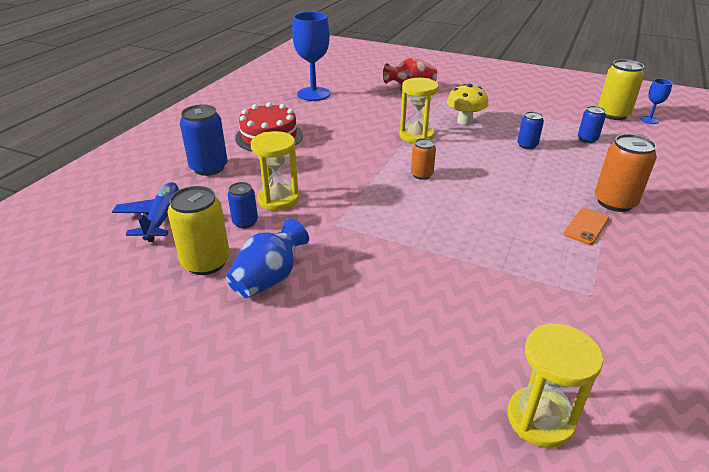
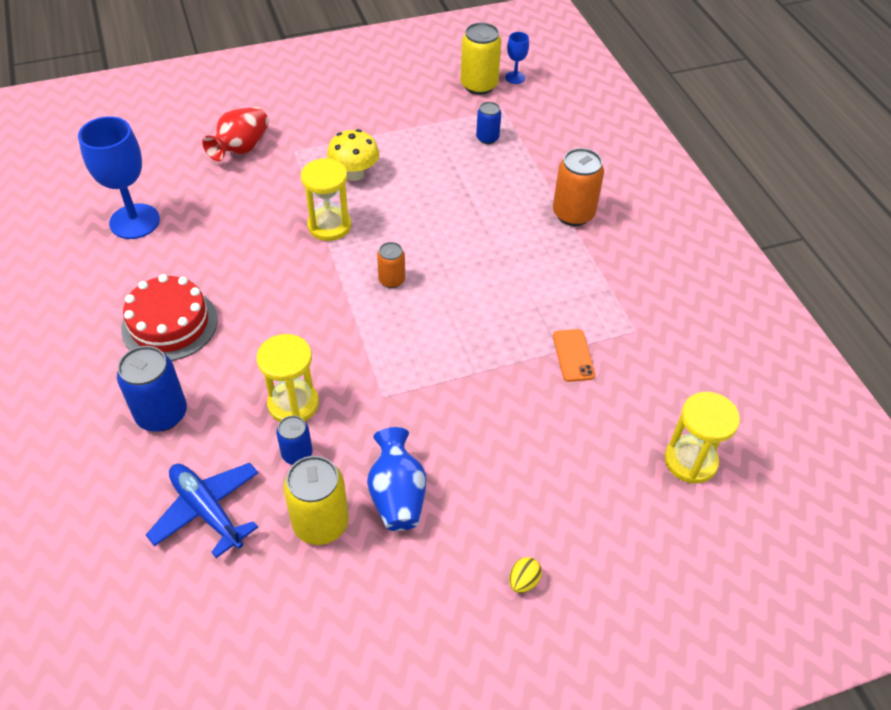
camera: 45 degrees left, 15 degrees up
blue can [517,111,544,150] -> none
orange phone [564,208,609,245] -> orange phone moved to [553,329,595,382]
none -> yellow egg [509,557,542,593]

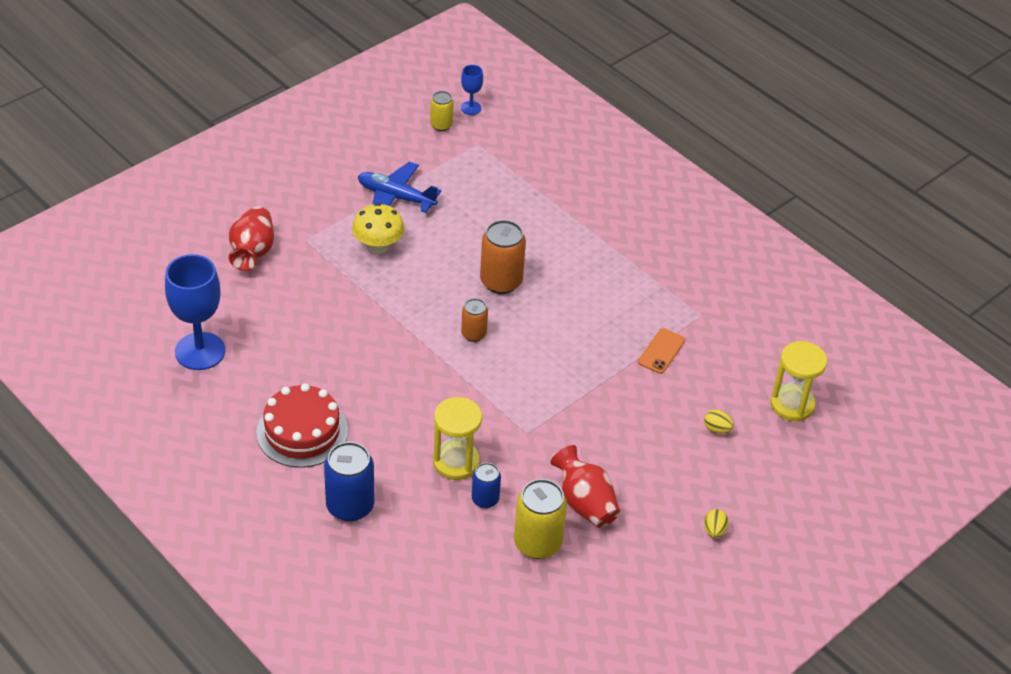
camera: 25 degrees left, 5 degrees down
blue plane [146,463,258,558] -> blue plane moved to [358,162,441,213]
yellow hourglass [301,158,351,241] -> none
blue vase [367,427,426,531] -> red vase [550,445,620,528]
yellow can [460,22,501,95] -> yellow can [430,91,454,131], size x0.58
blue can [476,102,501,144] -> none
orange can [553,148,604,226] -> orange can moved to [480,220,526,294]
orange phone [553,329,595,382] -> orange phone turned 60 degrees clockwise [638,328,685,374]
none -> yellow egg [704,410,734,434]

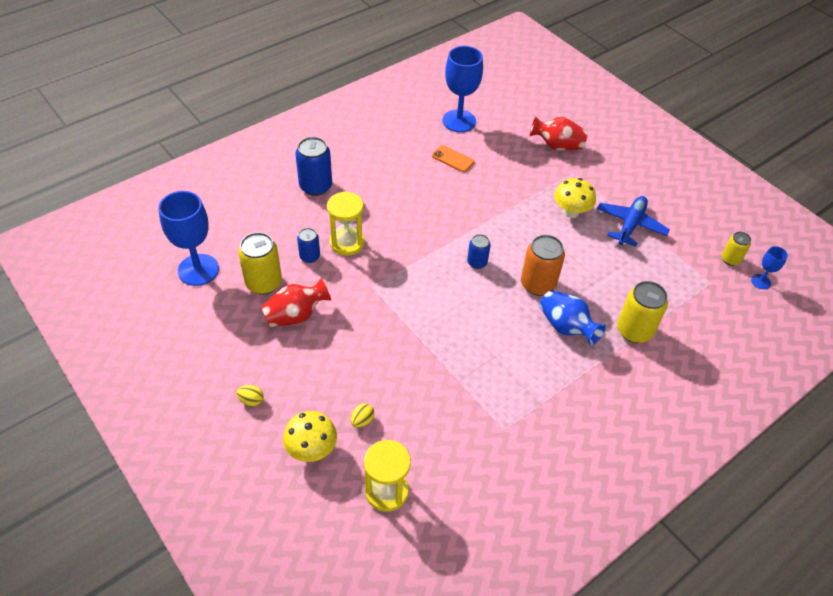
camera: 95 degrees right, 5 degrees up
red cake [256,383,348,468] -> none
orange can [461,298,488,342] -> blue can [467,234,491,269]
orange phone [638,328,685,374] -> orange phone moved to [432,145,474,172]
none -> blue goblet [159,191,219,286]
none -> yellow mushroom [283,411,337,462]
none -> blue vase [539,290,606,345]
none -> yellow can [617,281,668,343]

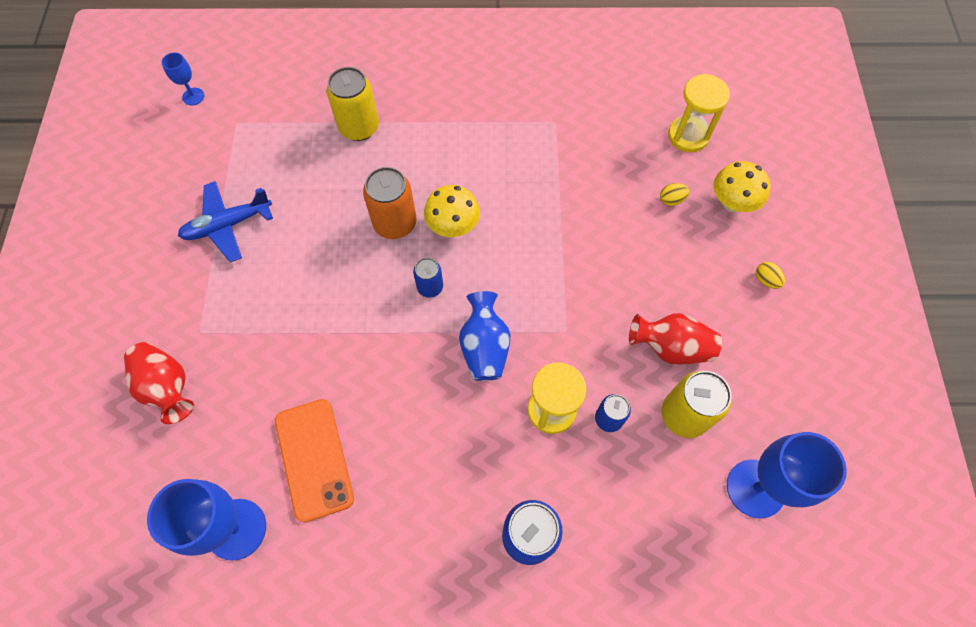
camera: 140 degrees left, 15 degrees up
orange phone [432,145,474,172] -> orange phone [275,399,354,522], size x1.75
blue vase [539,290,606,345] -> blue vase moved to [459,291,510,381]
yellow mushroom [554,178,596,218] -> yellow mushroom moved to [424,185,480,237]
yellow can [722,232,751,266] -> none

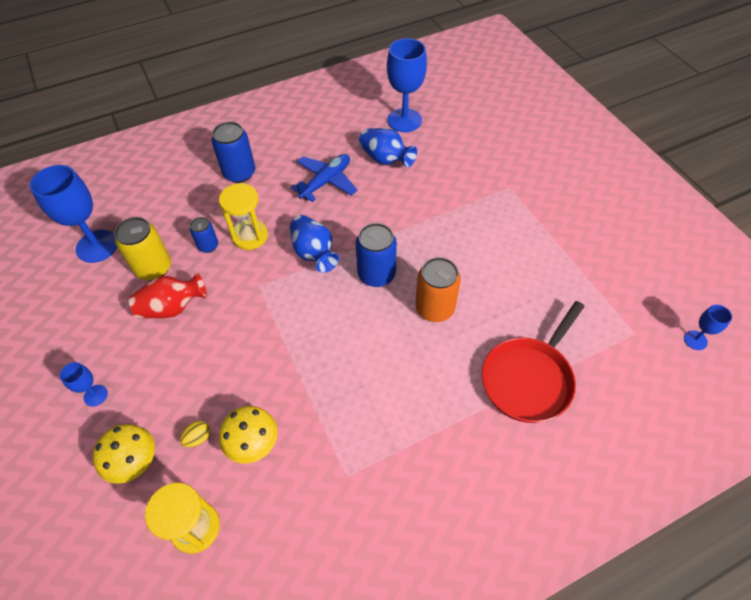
camera: 155 degrees right, 10 degrees down
red vase [124,342,194,424] -> none
blue plane [178,181,273,262] -> blue plane moved to [290,154,357,202]
orange phone [275,399,354,522] -> blue vase [359,128,417,168]
yellow can [327,67,379,141] -> red pan [482,301,585,423]
blue can [413,258,443,298] -> blue can [356,223,397,287], size x1.72
yellow mushroom [424,185,480,237] -> yellow mushroom moved to [219,406,278,464]
yellow egg [756,262,785,289] -> blue goblet [60,362,108,407]

